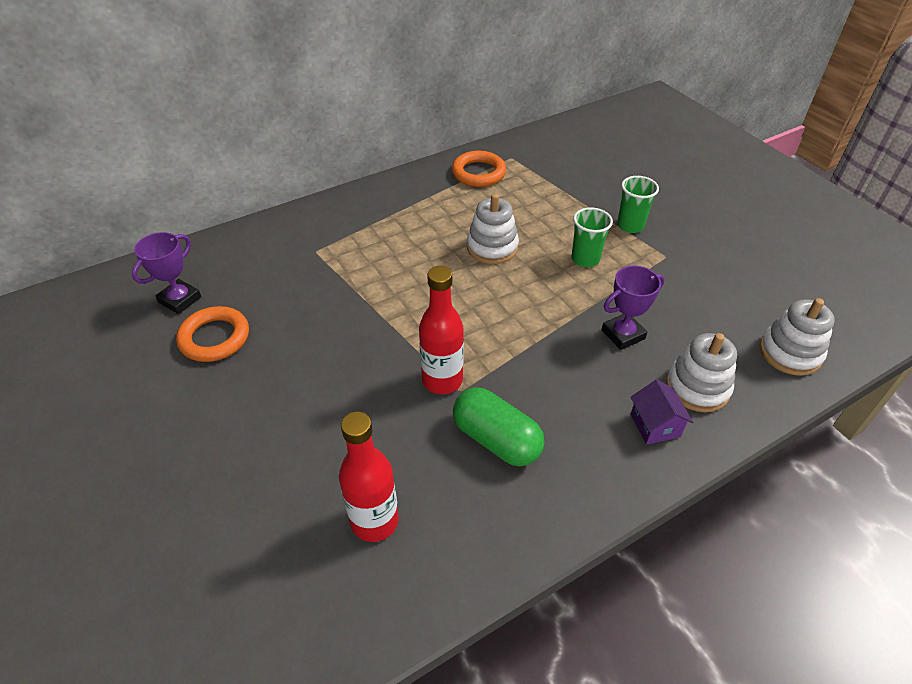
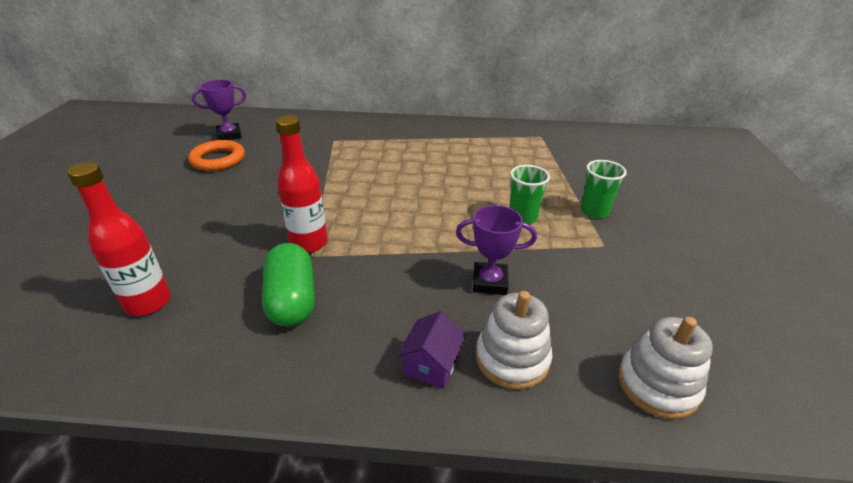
camera: 35 degrees right, 10 degrees down
orange ring [452,151,506,187] -> none
white stacking toy [467,194,519,264] -> none

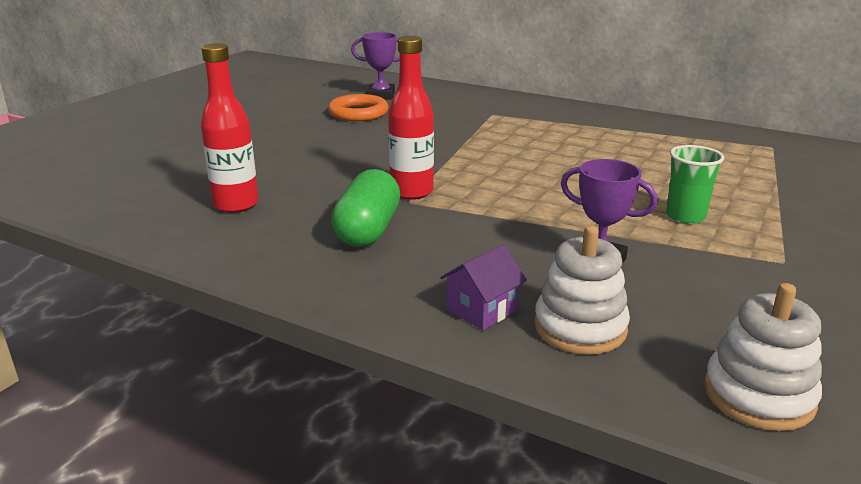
camera: 25 degrees right, 10 degrees down
green cup [581,160,627,219] -> none

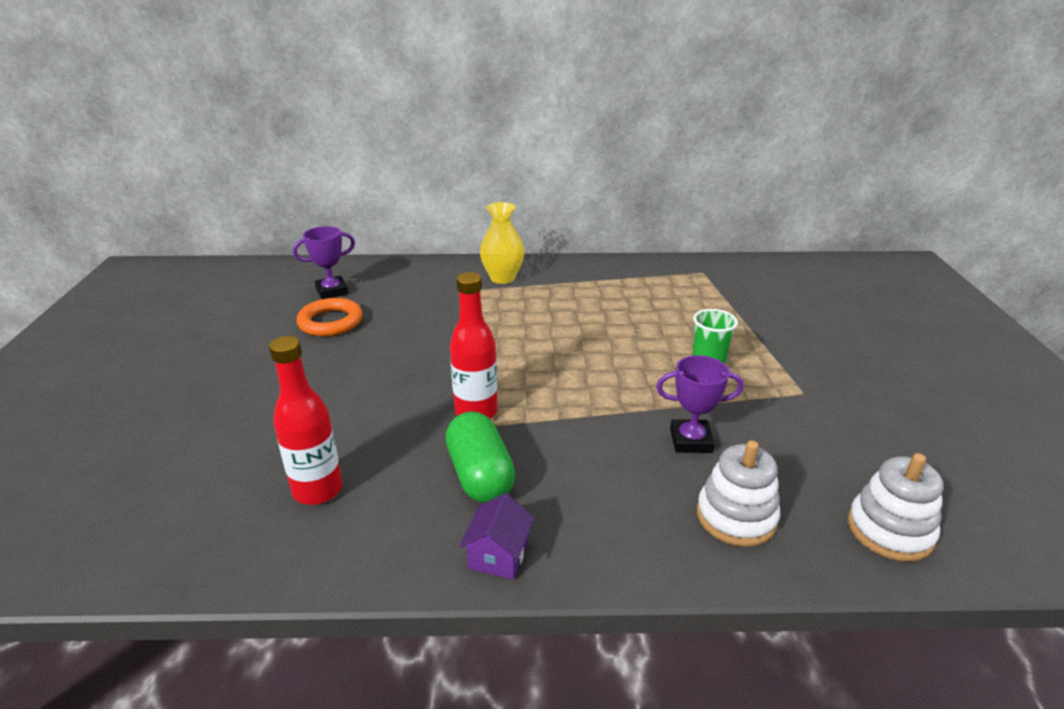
camera: 30 degrees left, 5 degrees up
purple house [440,244,527,330] -> purple house moved to [460,493,534,580]
none -> yellow vase [480,202,524,284]

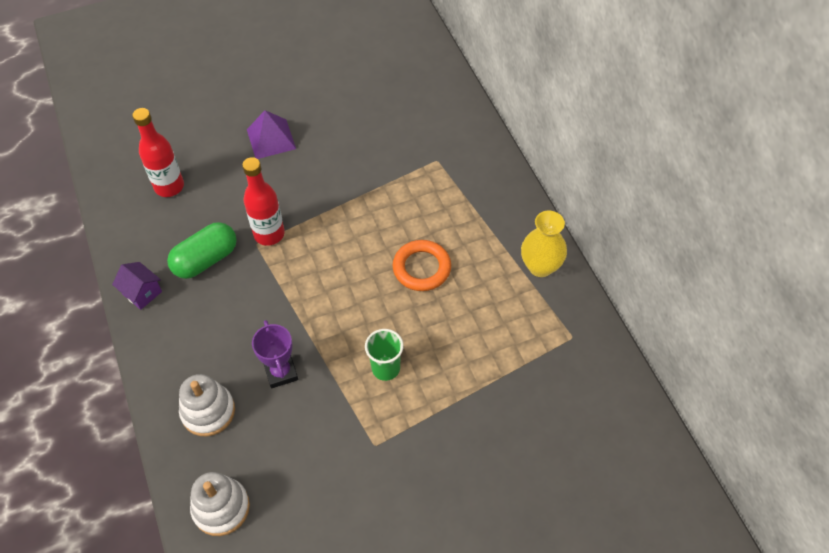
camera: 70 degrees right, 25 degrees up
purple trophy [293,226,355,299] -> none
orange ring [297,298,363,337] -> orange ring moved to [393,240,451,291]
purple house [460,493,534,580] -> purple house turned 45 degrees clockwise [112,262,162,310]
yellow vase [480,202,524,284] -> yellow vase moved to [521,211,567,277]
none -> purple pyramid [247,110,296,159]

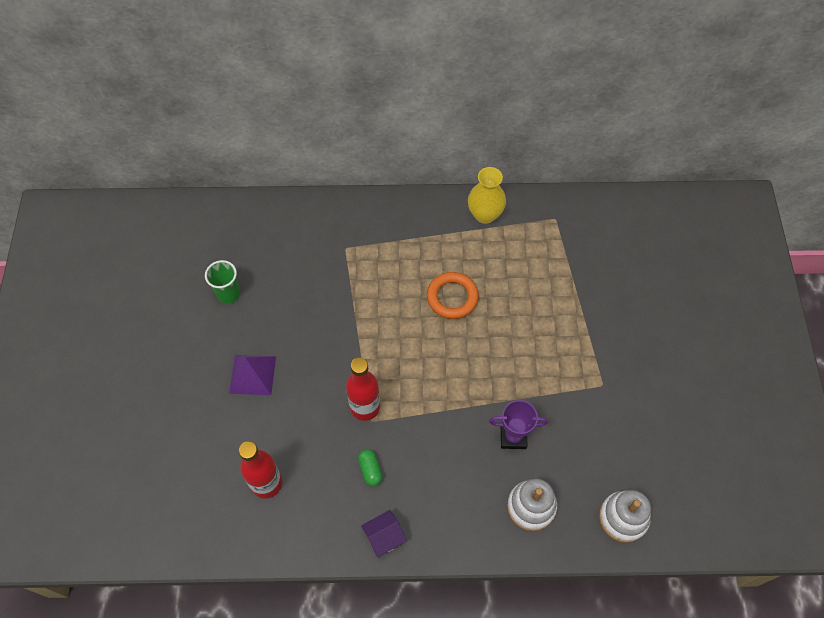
camera: 70 degrees left, 5 degrees up
green capsule [167,222,237,279] -> green capsule [358,449,383,486], size x0.53
green cup [365,329,404,381] -> green cup moved to [205,260,240,304]

